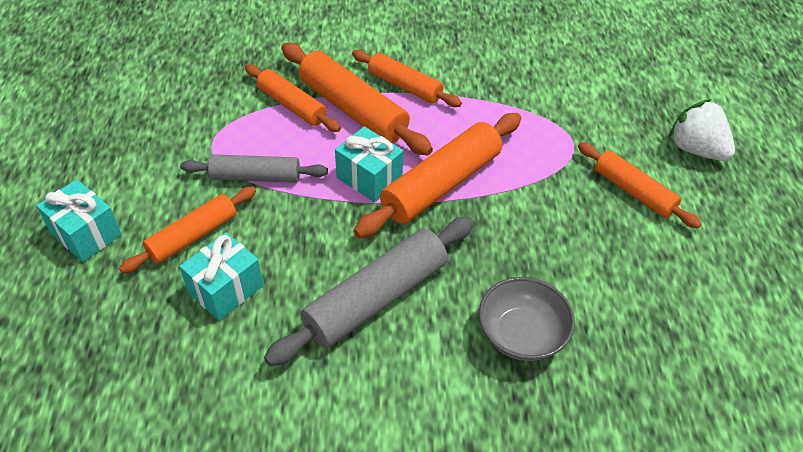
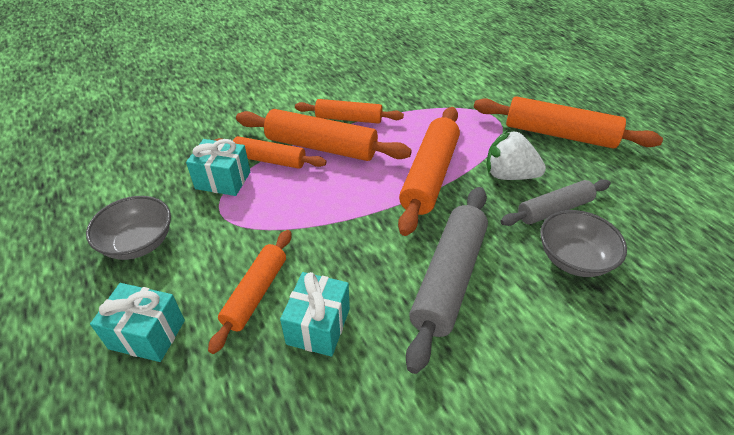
camera: 25 degrees left, 5 degrees down
grey rolling pin [180,154,328,183] -> grey rolling pin moved to [500,179,611,226]
turquoise gift [335,126,403,202] -> turquoise gift moved to [186,139,250,196]
orange rolling pin [578,142,701,229] -> orange rolling pin [474,96,663,149], size x1.57
white strawberry [669,99,735,161] -> white strawberry moved to [487,130,546,180]
none -> grey bowl [86,196,171,260]

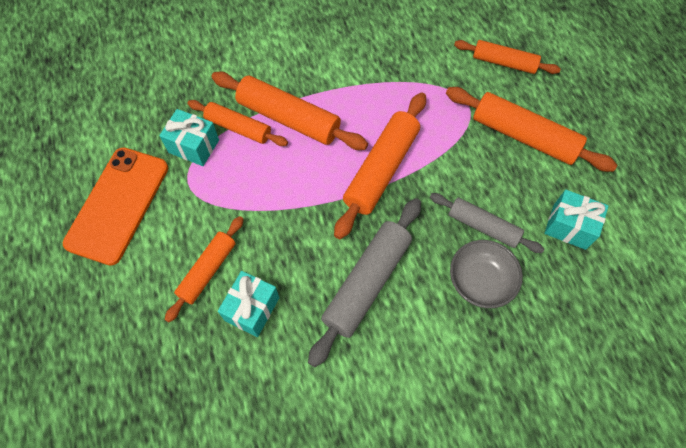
camera: 10 degrees right, 20 degrees up
grey bowl [86,196,171,260] -> orange phone [63,148,168,266]
turquoise gift [90,283,185,362] -> turquoise gift moved to [544,190,608,250]
orange rolling pin [295,99,404,124] -> orange rolling pin moved to [454,40,561,74]
white strawberry [487,130,546,180] -> none
grey rolling pin [500,179,611,226] -> grey rolling pin turned 45 degrees clockwise [430,193,544,253]

